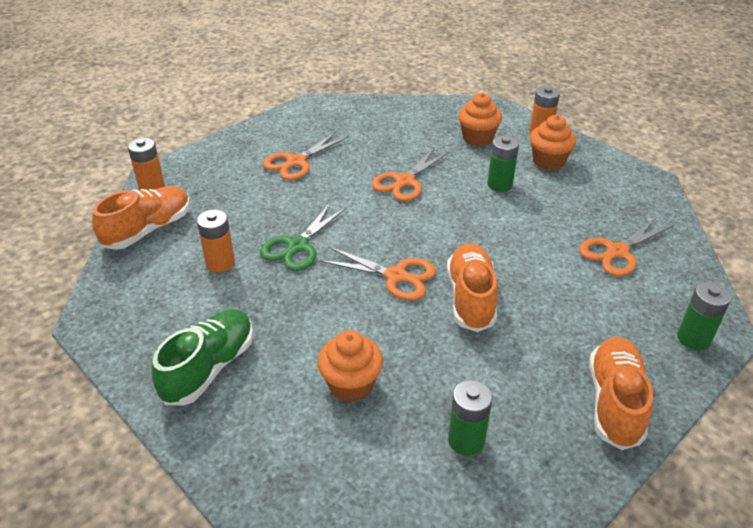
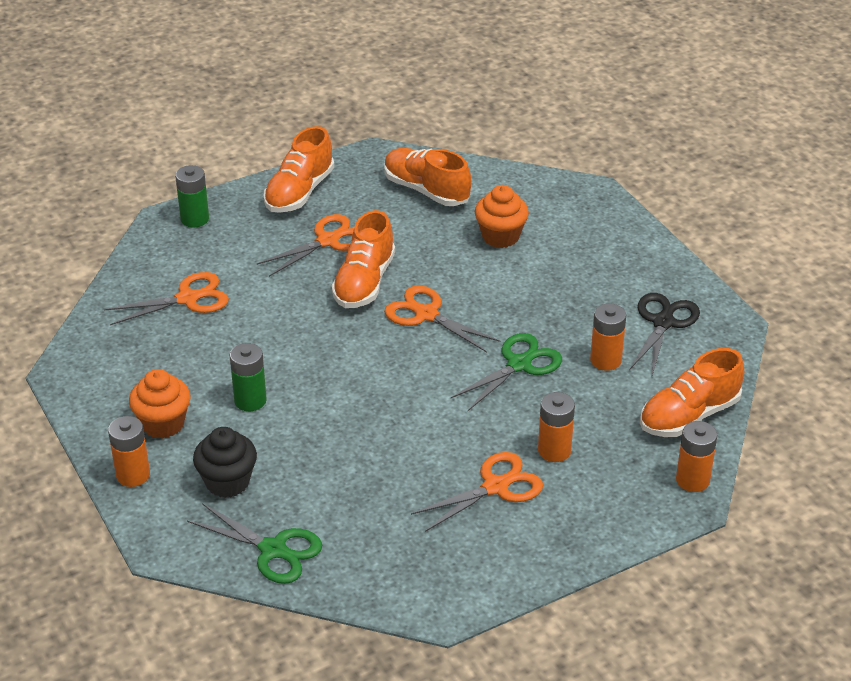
camera: 165 degrees left, 0 degrees up
green shoe [152,309,253,405] -> none
orange scissors [372,147,449,201] -> orange scissors moved to [256,214,354,277]
green battery [448,380,492,456] -> orange shoe [384,148,471,206]
orange cupcake [458,93,502,146] -> black cupcake [193,427,257,498]
none -> green scissors [187,503,322,584]
none -> orange battery [538,392,575,462]
none -> black scissors [629,293,700,375]

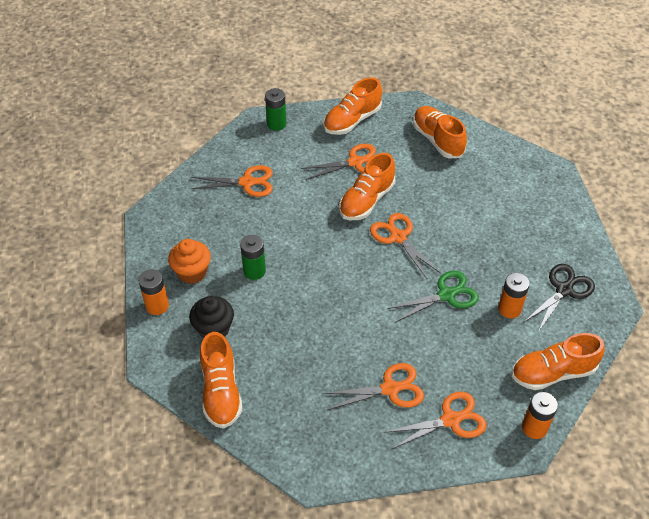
camera: 20 degrees right, 10 degrees up
green scissors [187,503,322,584] -> orange shoe [200,332,243,429]
orange cupcake [475,185,529,248] -> none
orange battery [538,392,575,462] -> none
none -> orange scissors [384,392,487,449]

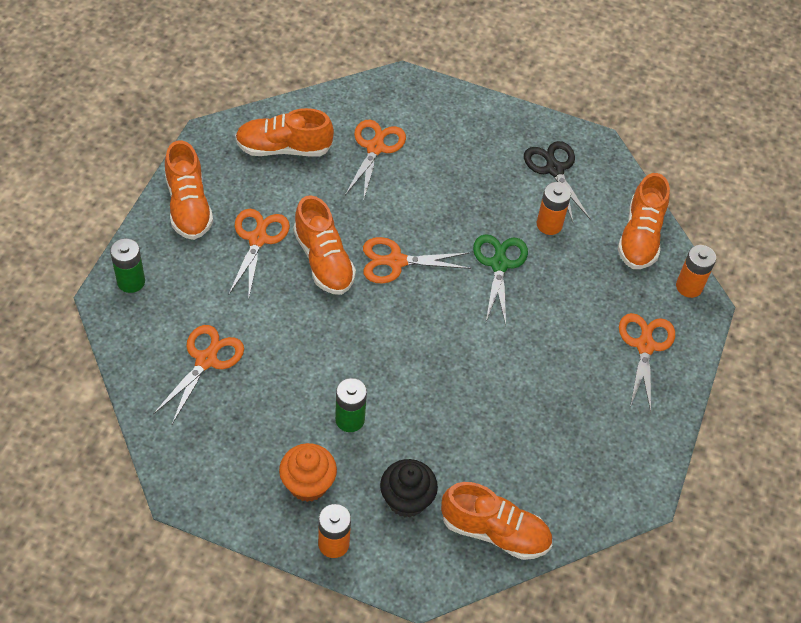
camera: 65 degrees left, 5 degrees up
orange scissors [323,363,424,410] -> orange scissors moved to [345,120,406,202]

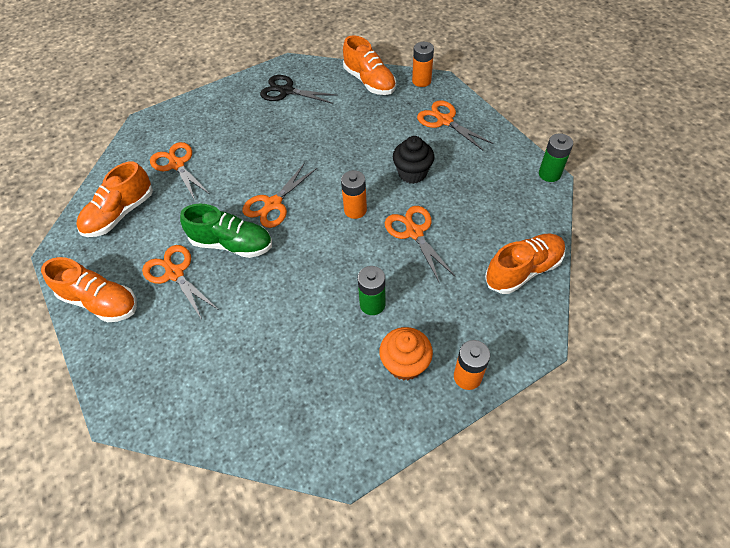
camera: 45 degrees left, 0 degrees up
green battery [110,238,145,293] -> green battery moved to [539,133,573,182]
orange scissors [153,325,244,424] -> orange scissors moved to [385,206,456,282]
orange shoe [293,195,356,295] -> green shoe [180,203,272,258]
black cupcake [380,459,438,518] -> black cupcake moved to [393,136,435,184]
green scissors [473,234,528,325] -> none
orange battery [537,182,571,235] -> orange battery moved to [341,170,367,219]

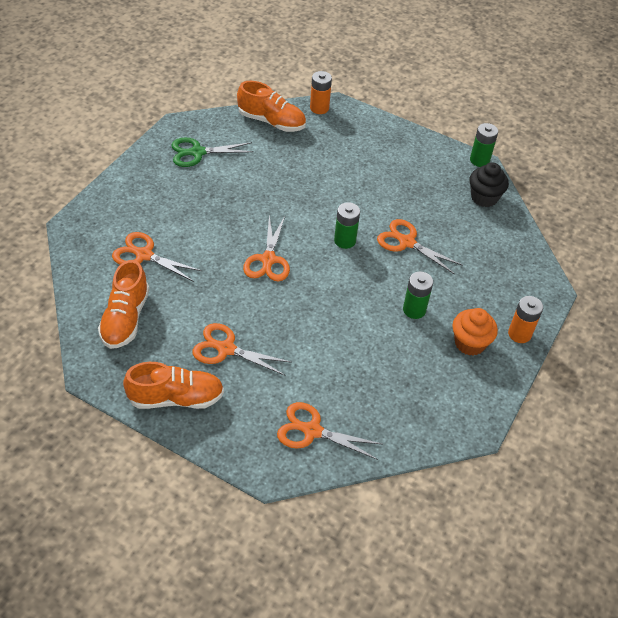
camera: 35 degrees left, 5 degrees down
green shoe [180,203,272,258] -> none
black scissors [260,75,338,104] -> green scissors [171,138,254,167]
orange battery [341,170,367,219] -> green battery [334,202,360,249]
black cupcake [393,136,435,184] -> black cupcake moved to [469,162,509,207]
orange scissors [417,100,493,151] -> orange scissors moved to [277,402,382,460]
orange shoe [485,234,565,294] -> none

